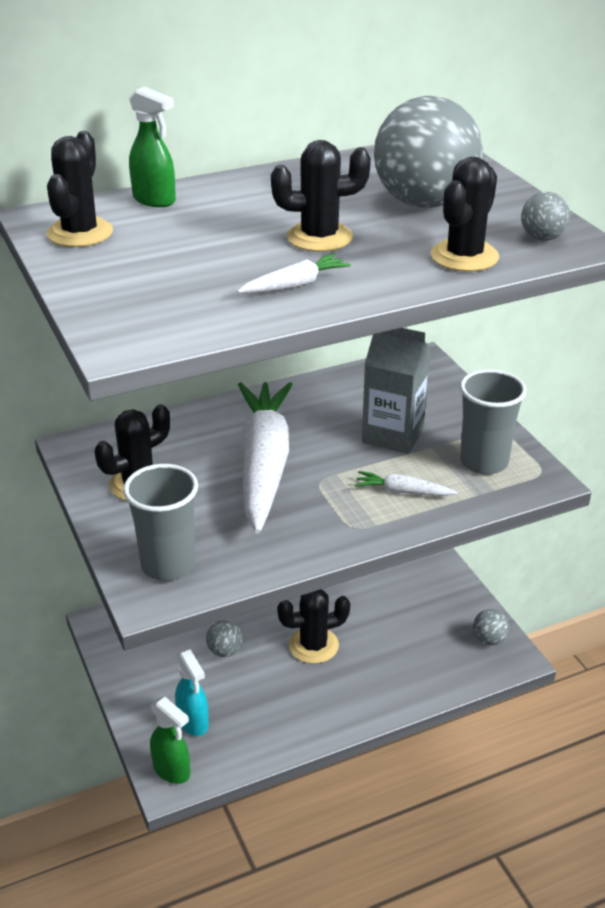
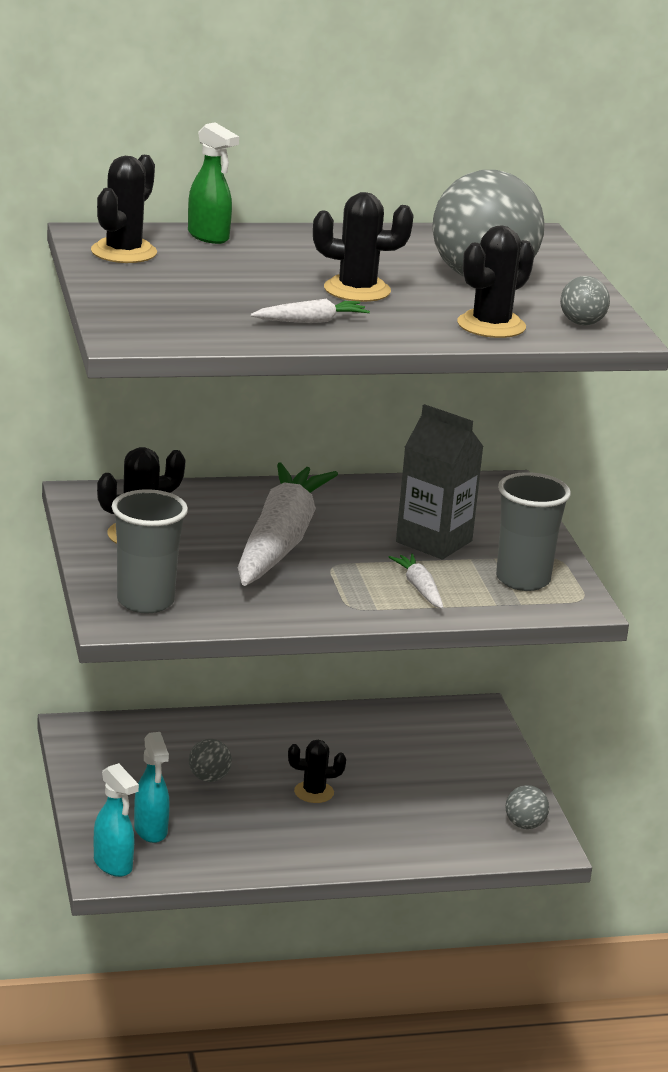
camera: 10 degrees right, 10 degrees down
green spray bottle [150,696,190,784] -> turquoise spray bottle [94,763,139,877]
black cactus [277,589,350,664] -> black cactus [288,740,346,803], size x0.67
white carrot [354,471,458,496] -> white carrot turned 45 degrees clockwise [389,554,444,609]

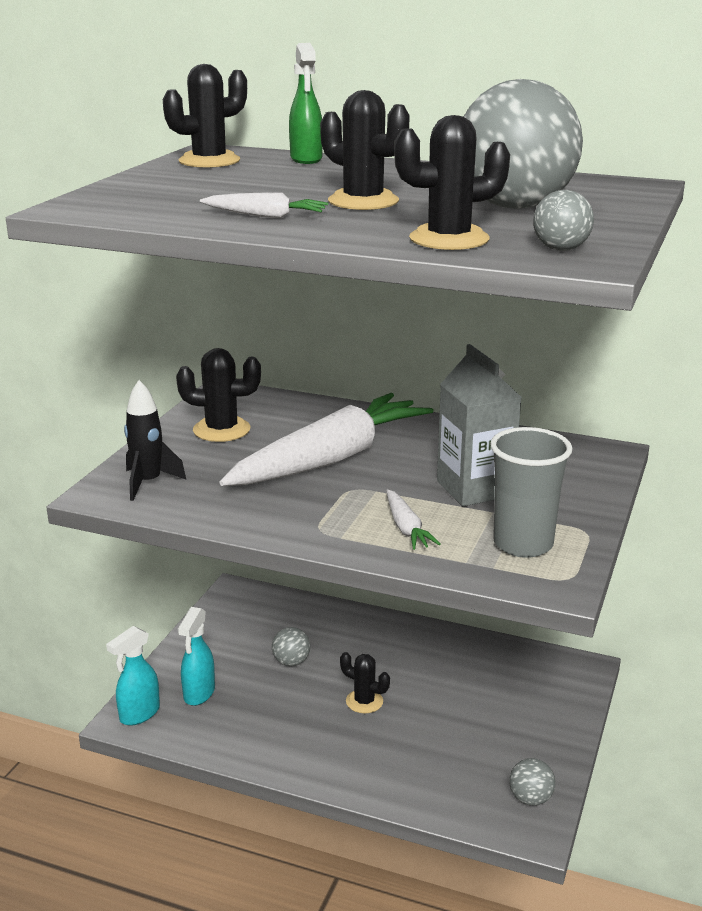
camera: 35 degrees right, 0 degrees up
turquoise spray bottle [94,763,139,877] -> turquoise spray bottle turned 45 degrees clockwise [106,626,160,726]
grey cup [112,489,188,614] -> black rocket [124,380,186,501]
white carrot [389,554,444,609] -> white carrot turned 150 degrees clockwise [386,489,441,550]

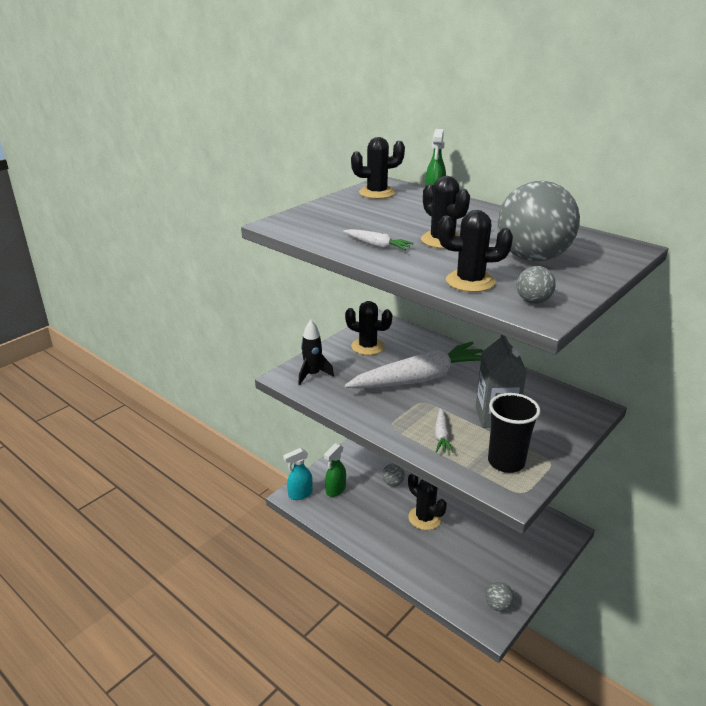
camera: 20 degrees right, 5 degrees up
turquoise spray bottle [178,607,215,706] -> green spray bottle [324,443,346,497]
black cactus [340,652,390,713] -> black cactus [408,473,447,530], size x1.50
grey cup [490,427,573,558] -> black cup [488,393,541,473]

